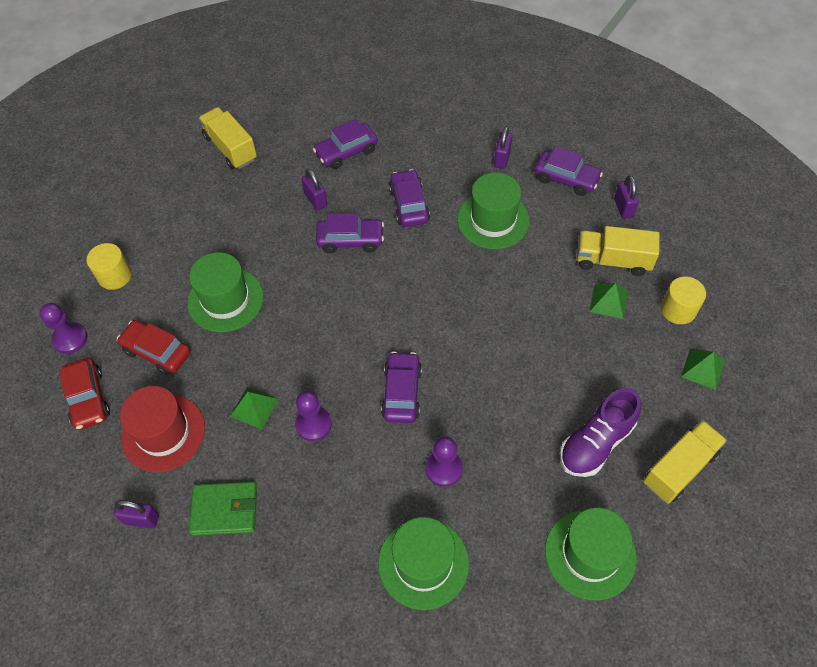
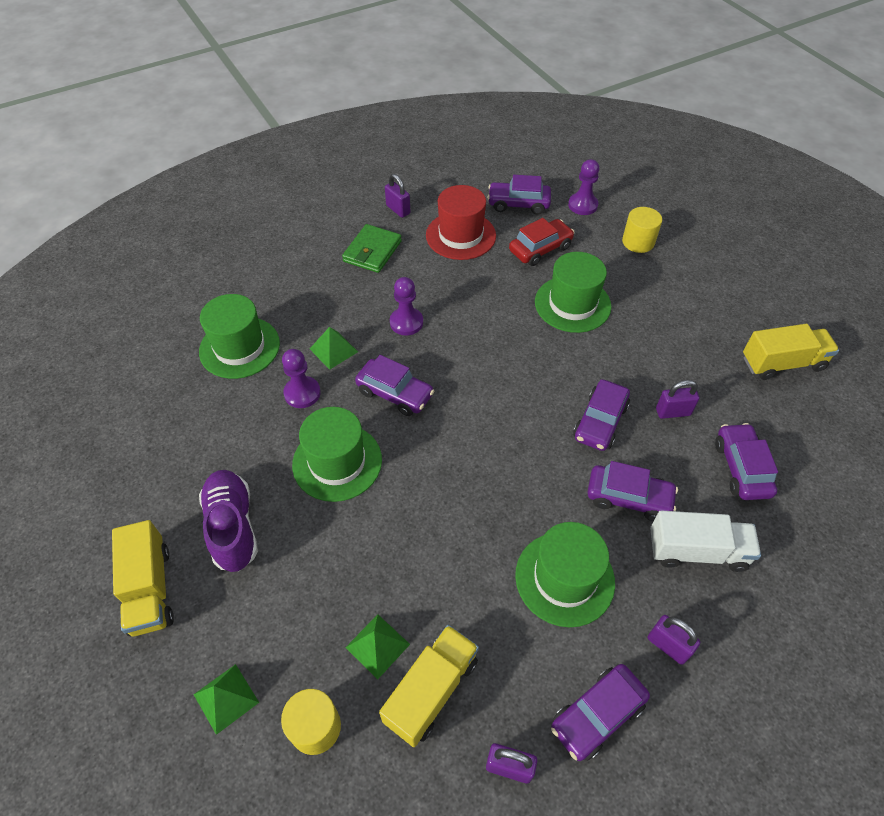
camera: 115 degrees right, 5 degrees down
red car [59,358,110,430] -> purple car [487,175,551,215]
purple padlock [114,500,159,529] -> purple padlock turned 75 degrees counterclockwise [385,174,411,218]
green pyramid [230,387,278,429] -> green pyramid moved to [310,327,358,370]
green hat [545,508,637,601] -> green hat moved to [292,407,382,502]
none -> white truck [650,511,761,572]

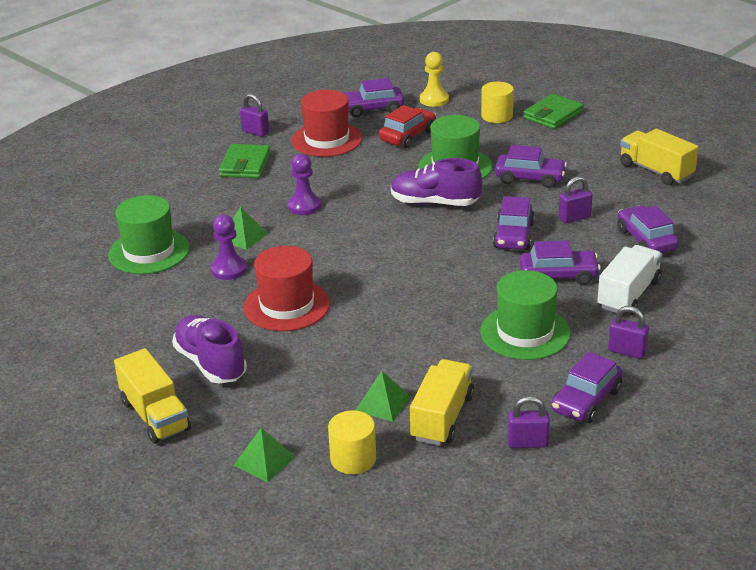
camera: 15 degrees left, 20 degrees down
green hat [292,407,382,502] -> red hat [244,246,330,331]
purple car [355,355,434,416] -> purple car moved to [495,145,567,188]
purple pawn [568,159,599,215] -> yellow pawn [420,52,449,107]
white truck [650,511,761,572] -> white truck turned 45 degrees counterclockwise [597,245,663,315]
yellow truck [743,324,839,380] -> yellow truck turned 105 degrees counterclockwise [620,129,699,185]
none -> purple shoe [391,158,482,206]
none -> green wallet [523,94,584,129]

